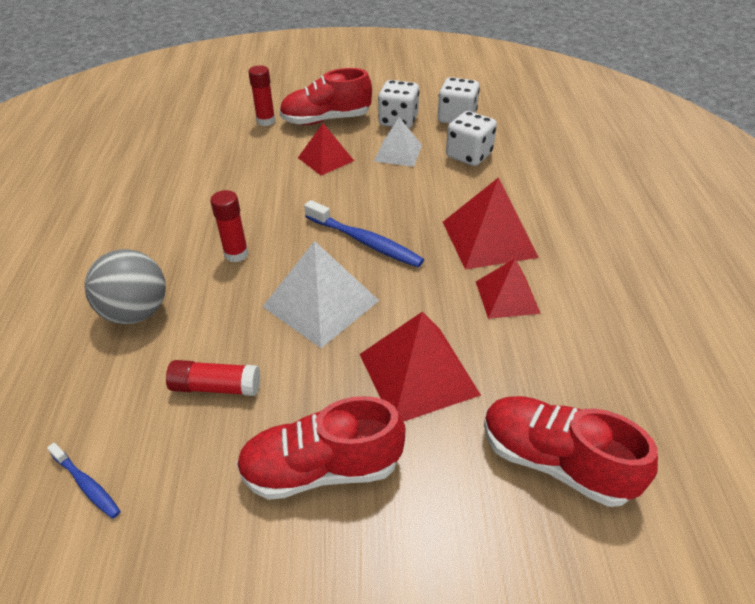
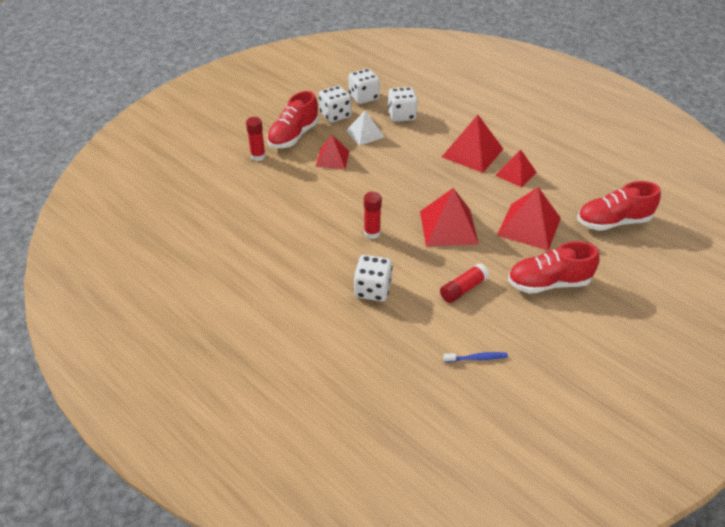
camera: 45 degrees left, 0 degrees up
grey ball [85,249,166,324] -> white dice [354,255,393,302]
red shoe [236,396,405,500] -> red shoe turned 45 degrees clockwise [508,241,600,294]
white pyramid [263,241,379,348] -> red pyramid [420,188,479,246]
blue toothbrush [304,200,424,267] -> none

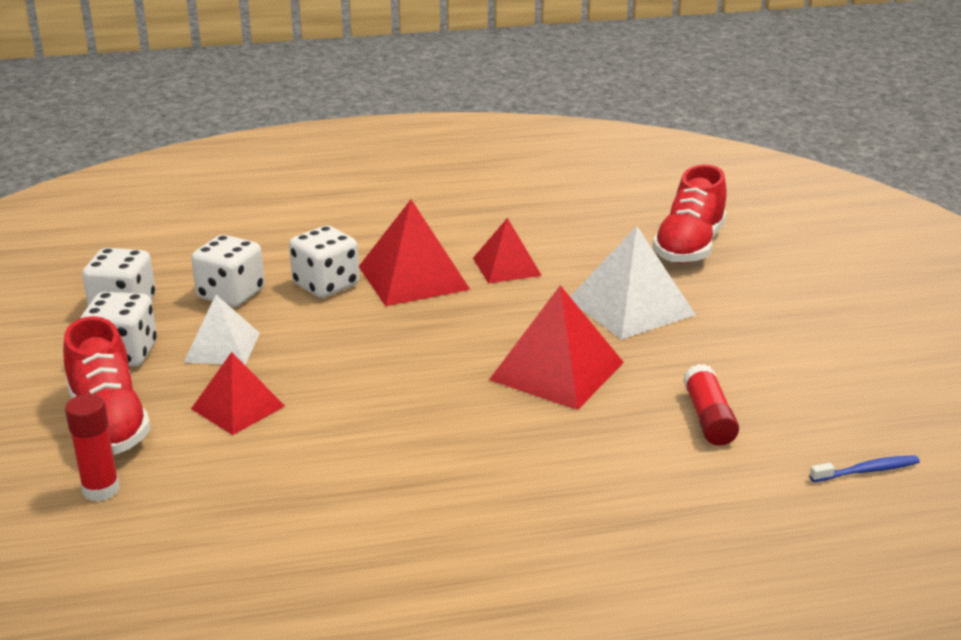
camera: 55 degrees left, 15 degrees down
white dice [354,255,393,302] -> white dice moved to [289,225,359,298]
red glue stick [364,192,382,239] -> none
blue toothbrush [443,352,508,362] -> blue toothbrush turned 45 degrees clockwise [809,455,920,482]
red pyramid [497,187,561,251] -> white pyramid [570,226,696,340]
red shoe [508,241,600,294] -> none

